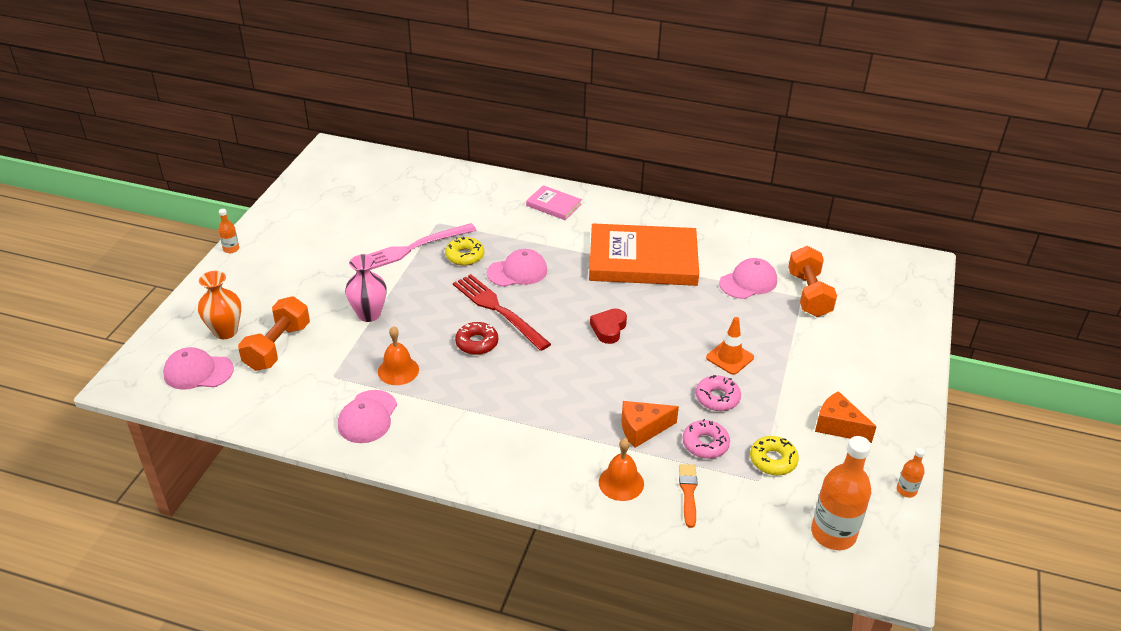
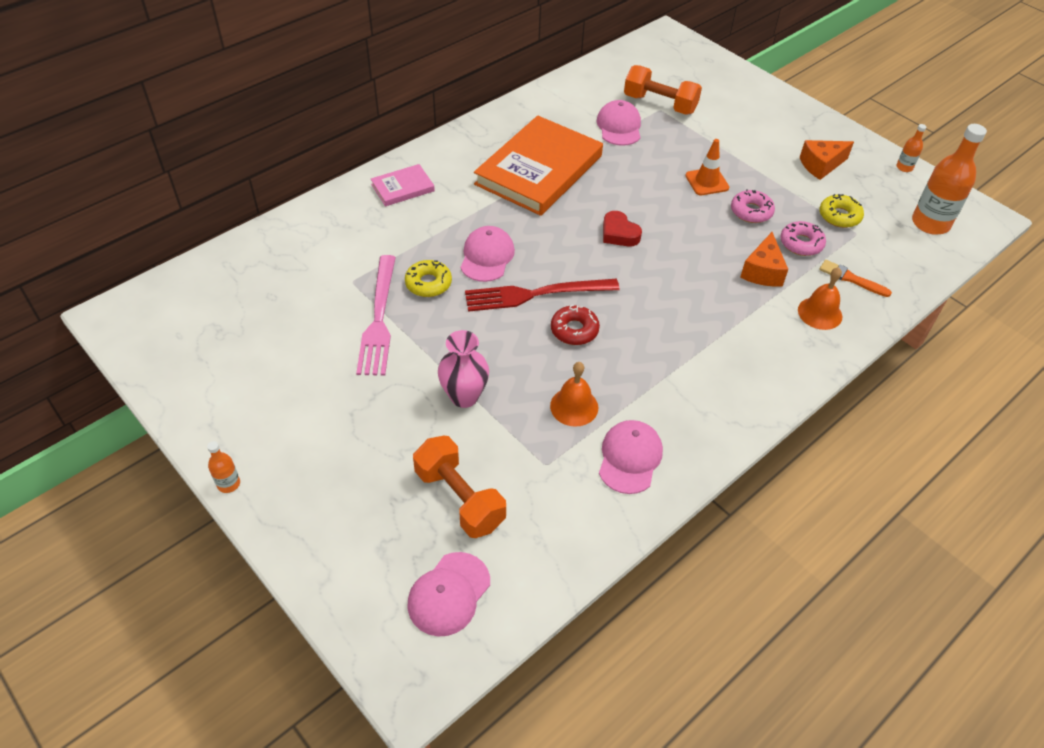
camera: 60 degrees left, 10 degrees up
orange vase [198,271,241,339] -> none
pink cap [338,390,397,443] -> pink cap turned 120 degrees counterclockwise [599,420,663,494]

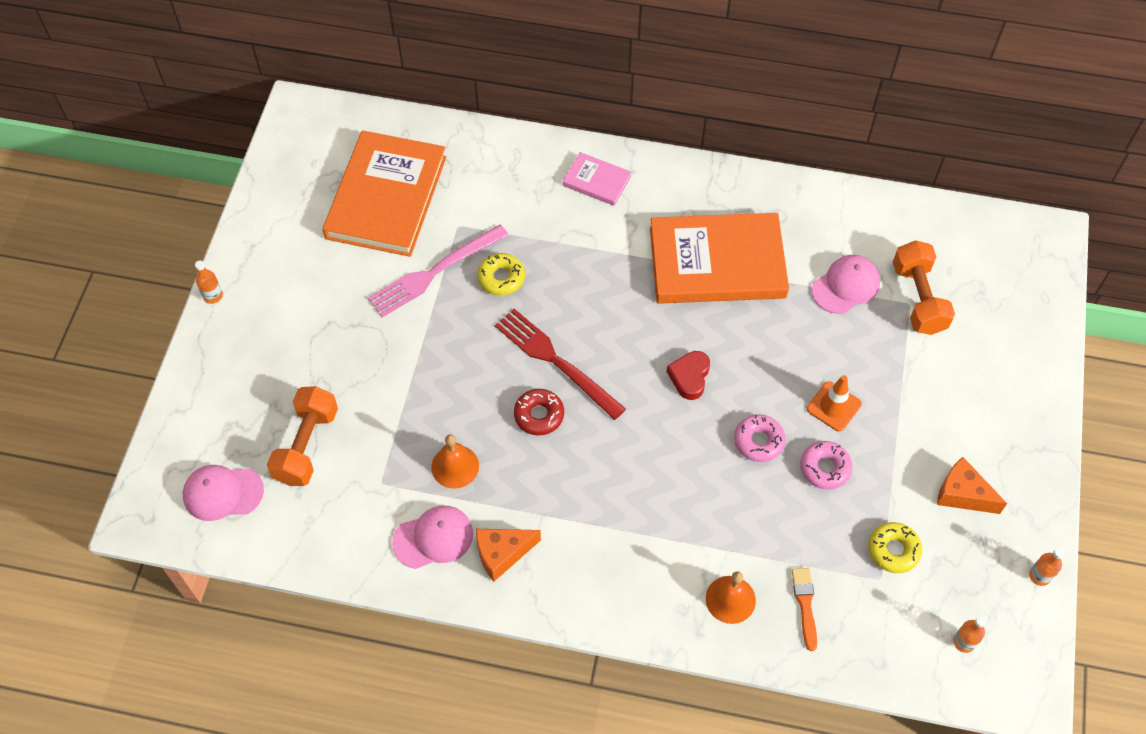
camera: 55 degrees right, 10 degrees up
pink vase [438,330,489,408] -> none
pink cap [460,226,515,282] -> none
orange cheese [740,232,788,287] -> orange cheese moved to [476,529,541,581]
pink donut [780,221,826,256] -> pink donut moved to [734,414,786,462]
orange bottle [912,124,987,235] -> orange bottle [953,616,987,653], size x0.46
none -> orange book [323,130,446,257]

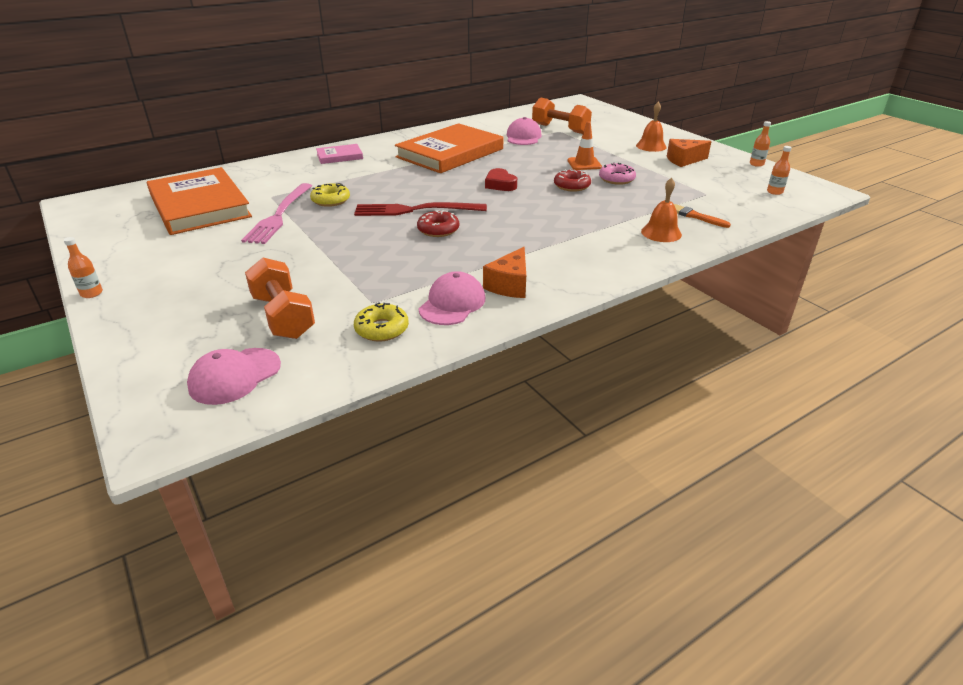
camera: 45 degrees left, 25 degrees down
orange bell [431,434,479,489] -> orange bell moved to [636,102,667,152]
pink donut [734,414,786,462] -> red donut [554,170,591,192]
yellow donut [868,522,922,573] -> yellow donut moved to [354,302,409,342]

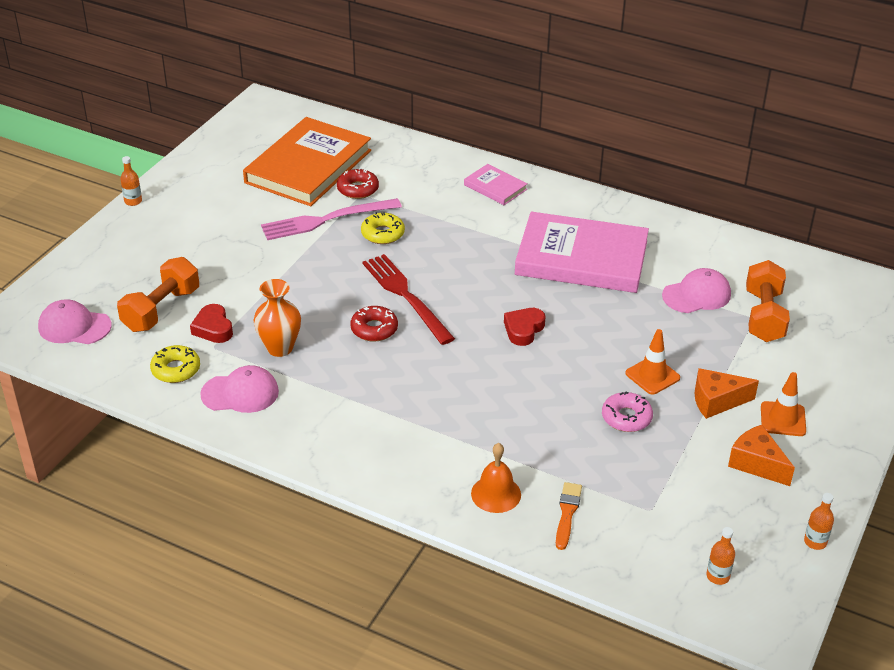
camera: 60 degrees right, 5 degrees up
orange book [395,123,503,173] -> pink book [515,212,649,293]
orange cheese [483,247,526,298] -> orange cheese moved to [695,368,759,419]
red donut [554,170,591,192] -> red donut moved to [337,168,379,199]
orange bell [636,102,667,152] -> orange traffic cone [761,372,806,436]
none -> red heart [190,304,233,343]
none -> orange vase [253,279,301,357]

